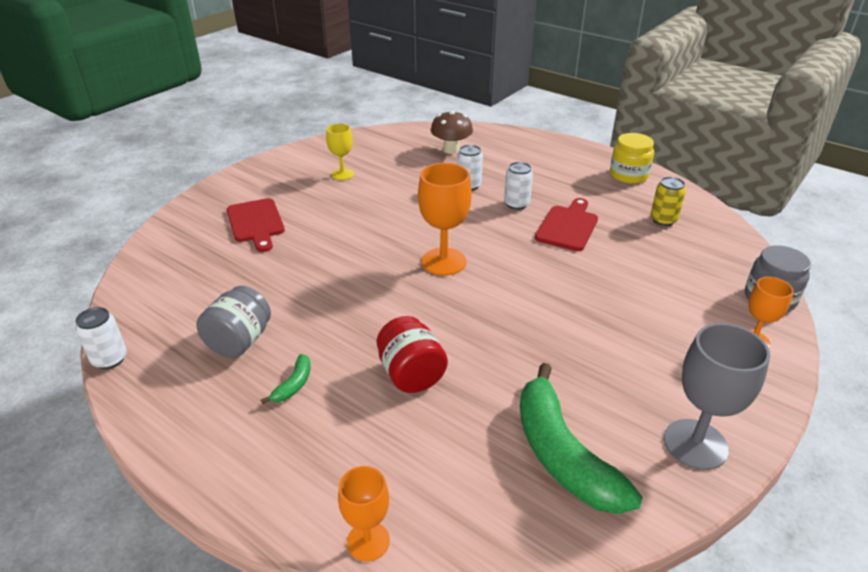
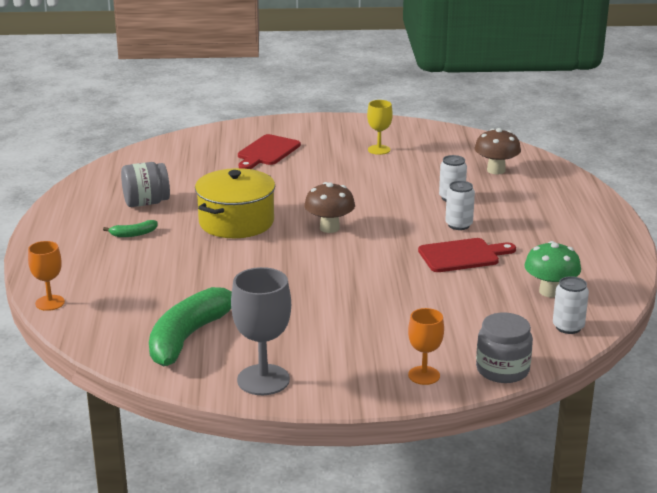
camera: 50 degrees right, 10 degrees down
white can [75,307,127,369] -> white can moved to [553,276,589,334]
red jar [377,316,448,393] -> none
orange goblet [418,163,472,276] -> brown mushroom [304,182,355,233]
yellow jar [610,133,654,184] -> none
yellow can [651,177,686,226] -> green mushroom [524,241,581,298]
none -> yellow pot [195,168,275,238]

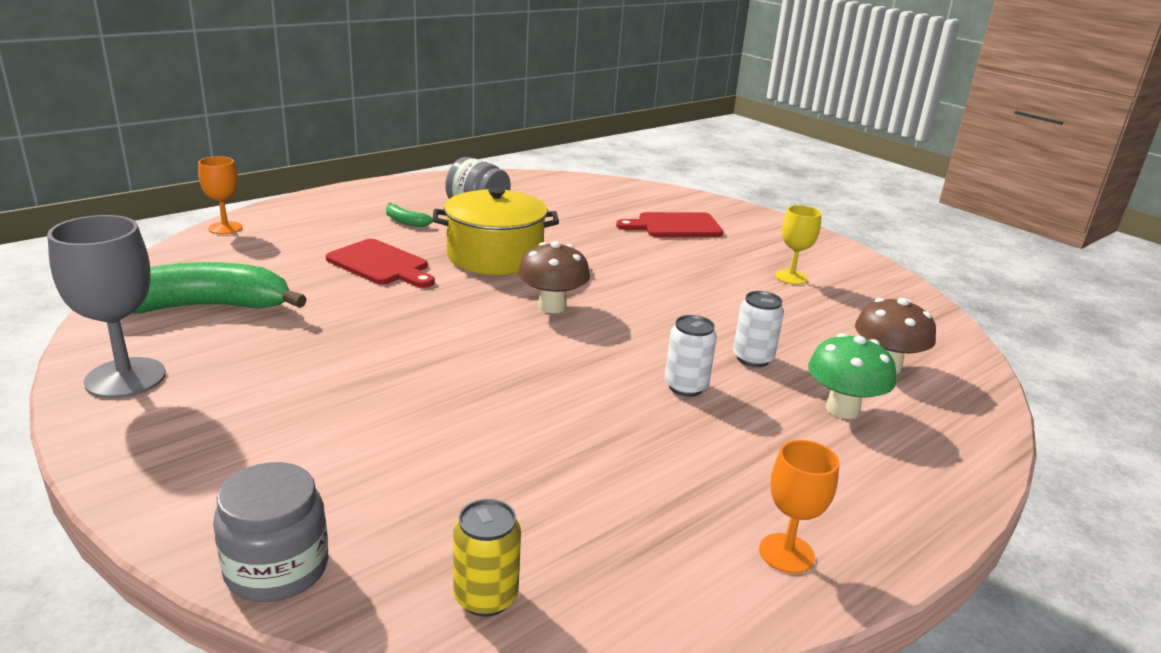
camera: 50 degrees right, 0 degrees up
orange goblet [408,308,444,385] -> orange goblet moved to [759,440,839,574]
red cutting board [418,238,516,272] -> red cutting board moved to [326,239,435,288]
green mushroom [524,241,581,298] -> green mushroom moved to [808,333,896,419]
white can [553,276,589,334] -> yellow can [453,499,521,617]

